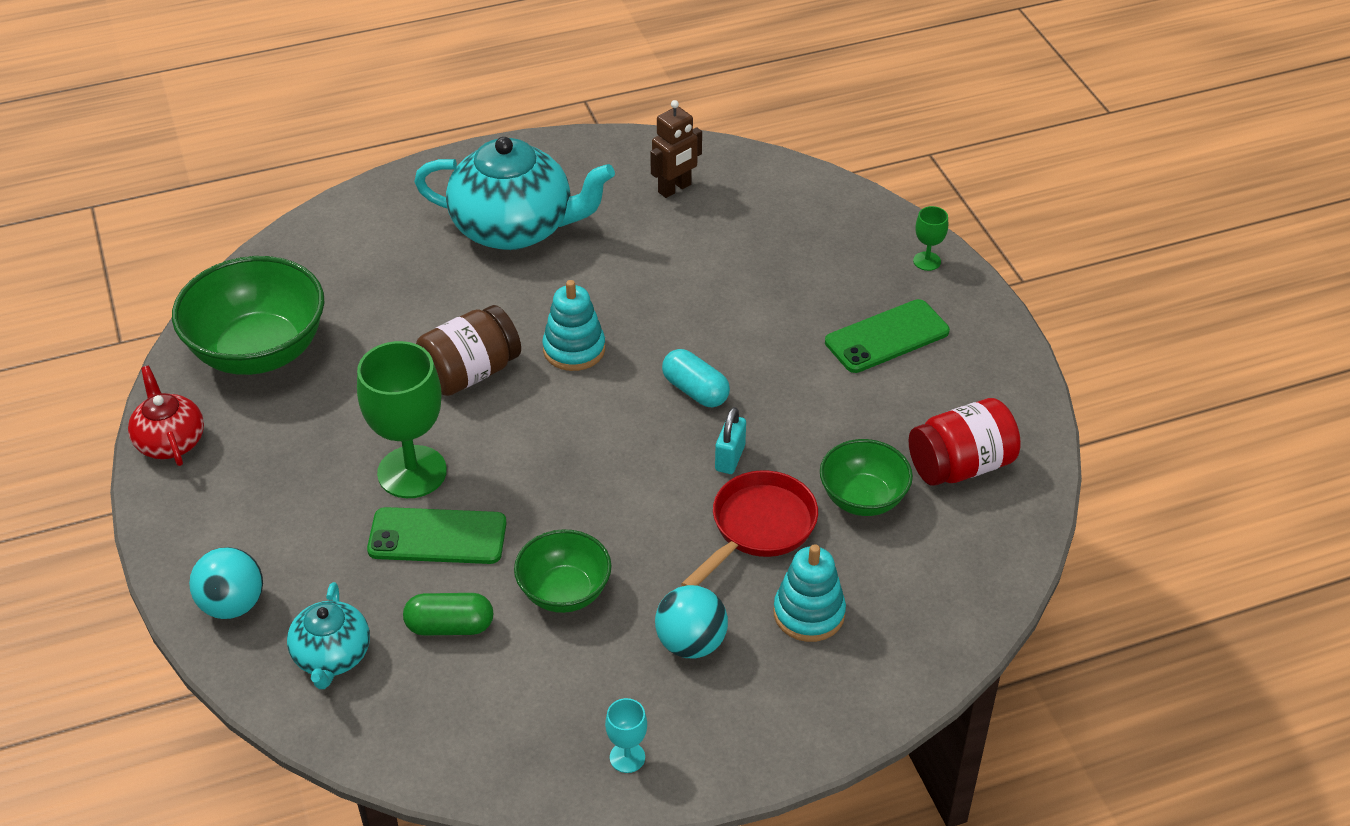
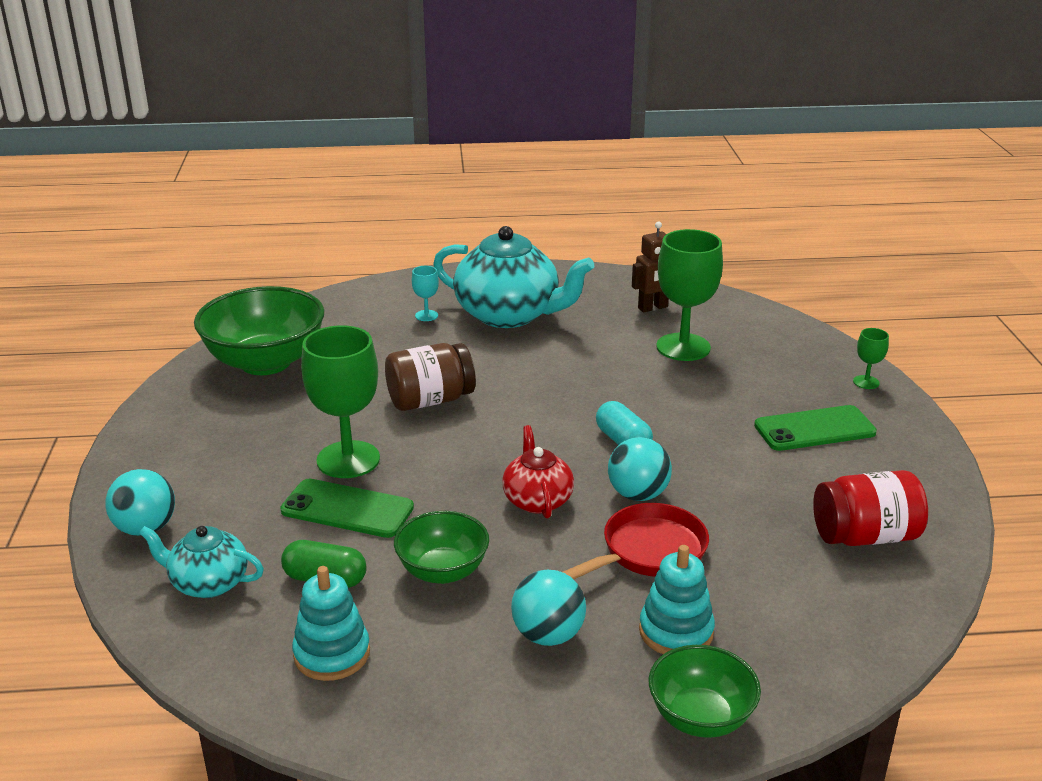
camera: 15 degrees right, 15 degrees down
red teapot [128,366,204,466] -> red teapot moved to [502,425,574,519]
turquoise teapot [287,582,370,689] -> turquoise teapot turned 90 degrees clockwise [139,526,264,598]
turquoise stacking toy [542,280,605,371] -> turquoise stacking toy moved to [292,566,370,681]
turquoise goblet [605,698,647,773] -> turquoise goblet moved to [412,266,439,321]
turquoise padlock [715,407,746,474] -> turquoise ball [608,437,672,501]
green bowl [820,439,913,516] -> green bowl moved to [648,645,761,738]
none -> green goblet [656,229,723,361]

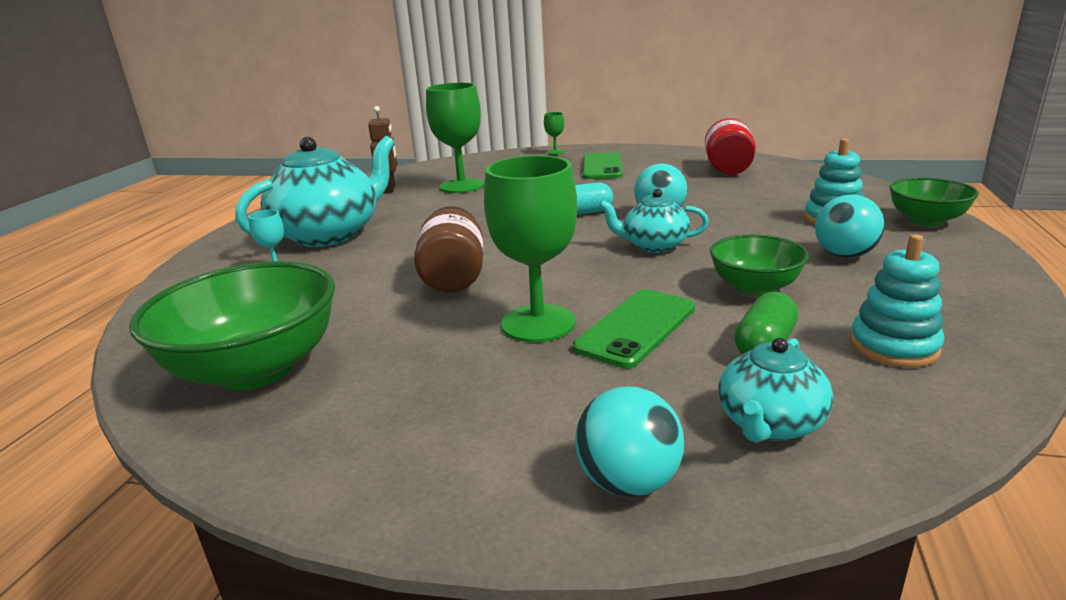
camera: 70 degrees left, 5 degrees down
red teapot [502,425,574,519] -> turquoise teapot [599,189,709,253]
red pan [563,503,709,579] -> none

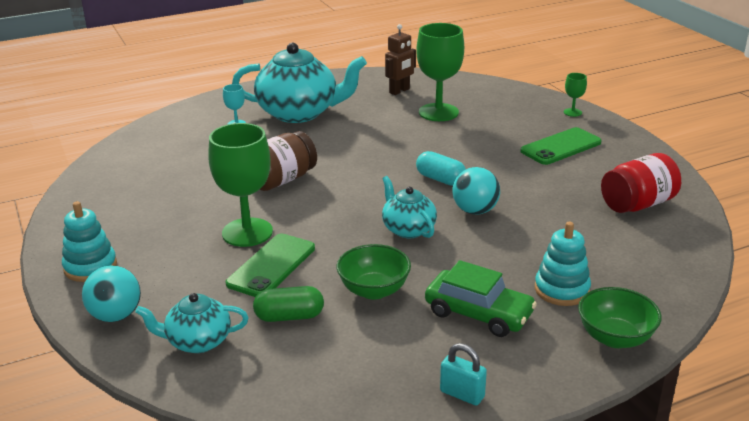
camera: 50 degrees right, 5 degrees up
green bowl [129,261,335,390] -> none
green phone [573,289,695,368] -> green phone turned 60 degrees counterclockwise [226,234,315,297]
turquoise ball [815,194,885,258] -> green car [425,260,537,337]
turquoise stacking toy [850,234,944,368] -> turquoise stacking toy moved to [62,201,117,282]
none -> turquoise padlock [440,343,487,406]

